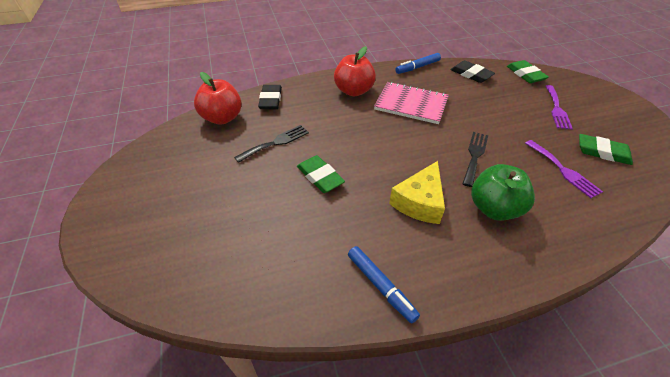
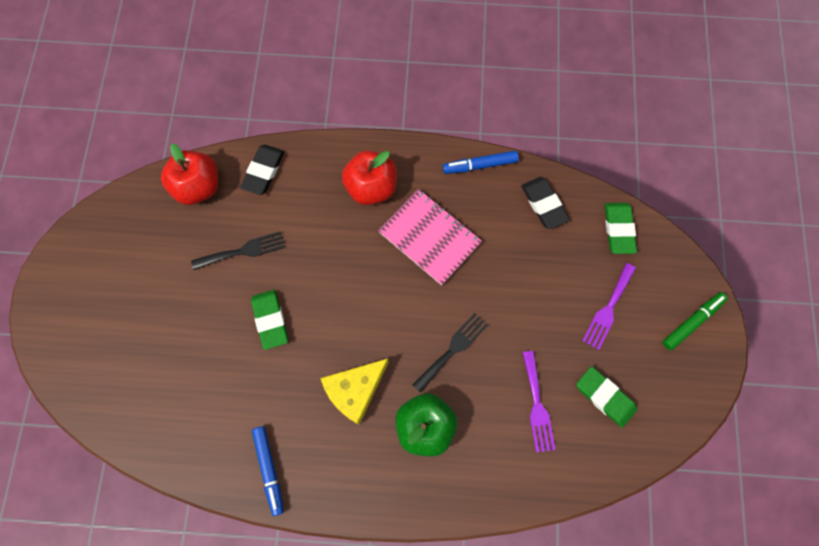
camera: 20 degrees right, 25 degrees up
none -> green marker [663,292,728,351]

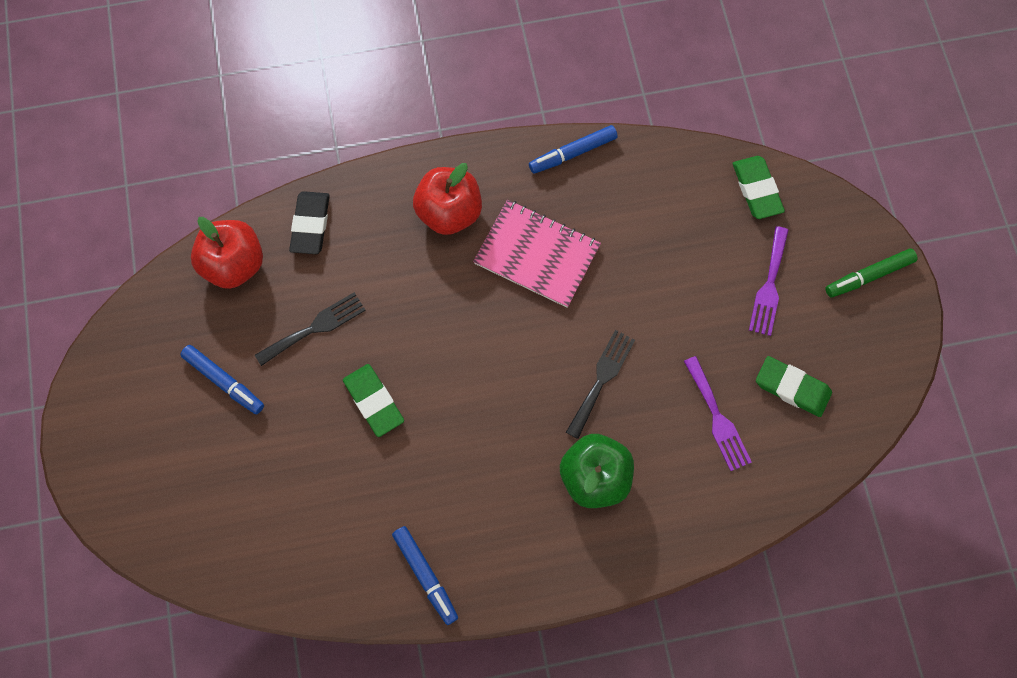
camera: 15 degrees left, 0 degrees up
yellow cheese [320,358,389,425] -> none
black eraser [521,177,569,229] -> none
green marker [663,292,728,351] -> green marker turned 150 degrees counterclockwise [825,248,917,298]
none -> blue marker [180,345,264,414]

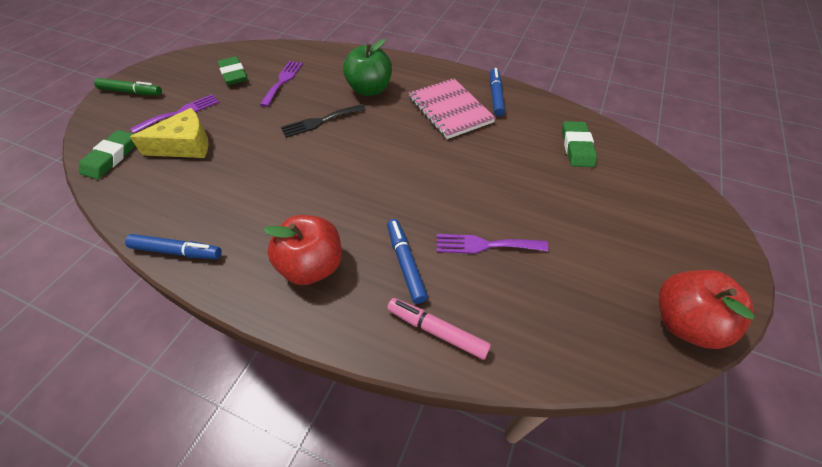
camera: 145 degrees left, 20 degrees down
blue marker [180,345,264,414] -> blue marker moved to [387,219,428,304]
red apple [191,217,263,289] -> red apple moved to [659,270,755,349]
black fork [255,292,366,366] -> purple fork [437,234,549,254]
black eraser [289,191,330,254] -> pink marker [387,298,491,360]
green eraser [343,364,404,437] -> green eraser moved to [562,121,597,167]
pink notebook [473,200,601,308] -> pink notebook moved to [409,78,496,139]
none -> yellow cheese [130,108,209,158]

